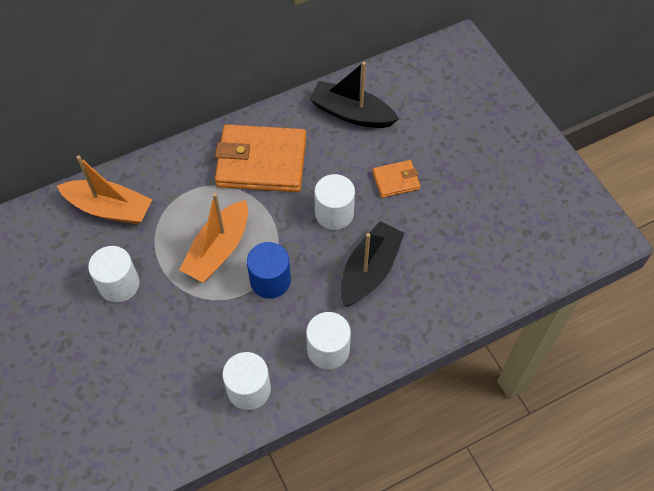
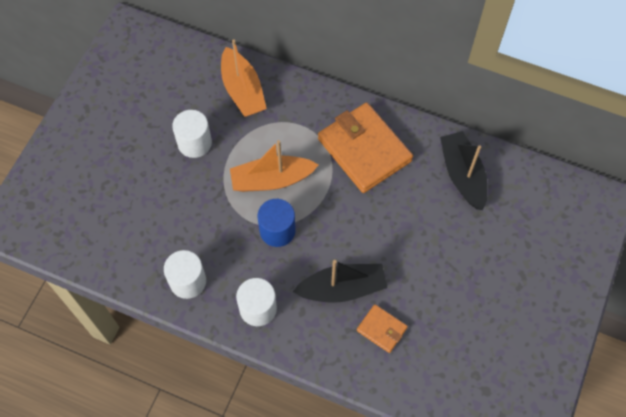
camera: 50 degrees right, 5 degrees up
white cylinder [314,174,355,230] -> none
orange wallet [372,160,421,198] -> orange wallet moved to [357,304,408,353]

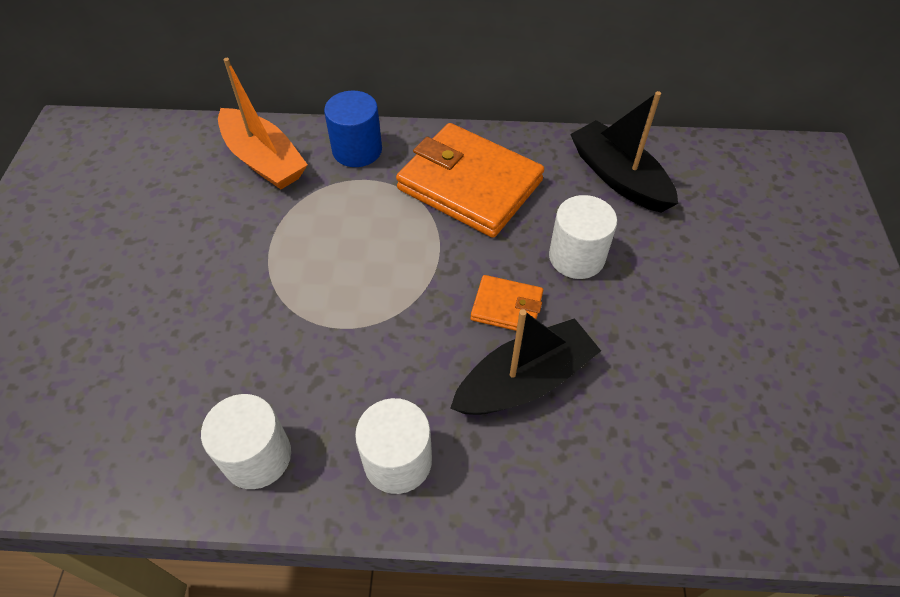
camera: 20 degrees left, 10 degrees down
white cylinder [172,110,212,158] -> white cylinder moved to [549,195,617,279]
orange boat [230,140,318,192] -> none
blue cylinder [258,199,296,247] -> blue cylinder moved to [324,90,382,167]
orange wallet [357,304,408,353] -> orange wallet moved to [471,275,543,331]

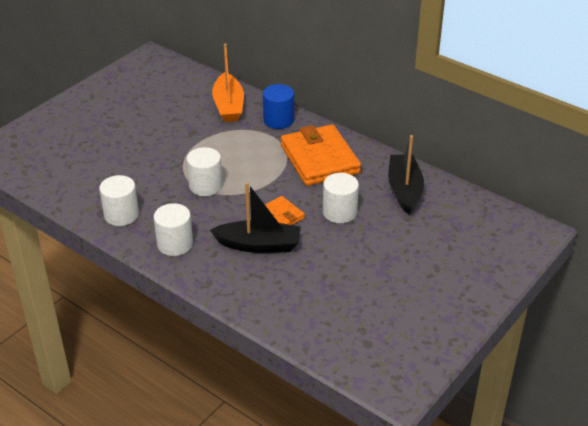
camera: 35 degrees right, 15 degrees down
none -> white cylinder [186,147,223,196]

